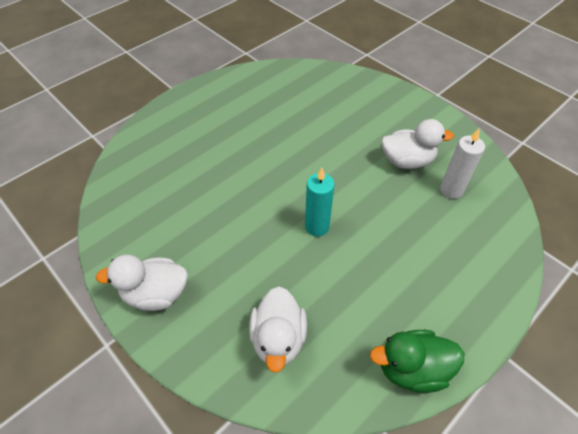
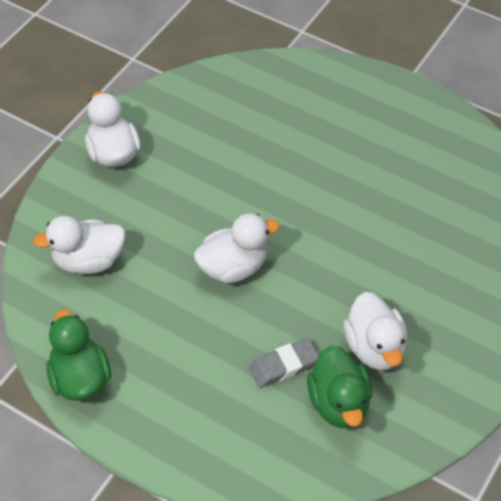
camera: 75 degrees right, 0 degrees up
turquoise candle [305,168,335,237] -> white duck [194,213,280,283]
white candle [440,129,485,199] -> green duck [307,345,372,428]
none -> grey eraser [249,338,319,388]

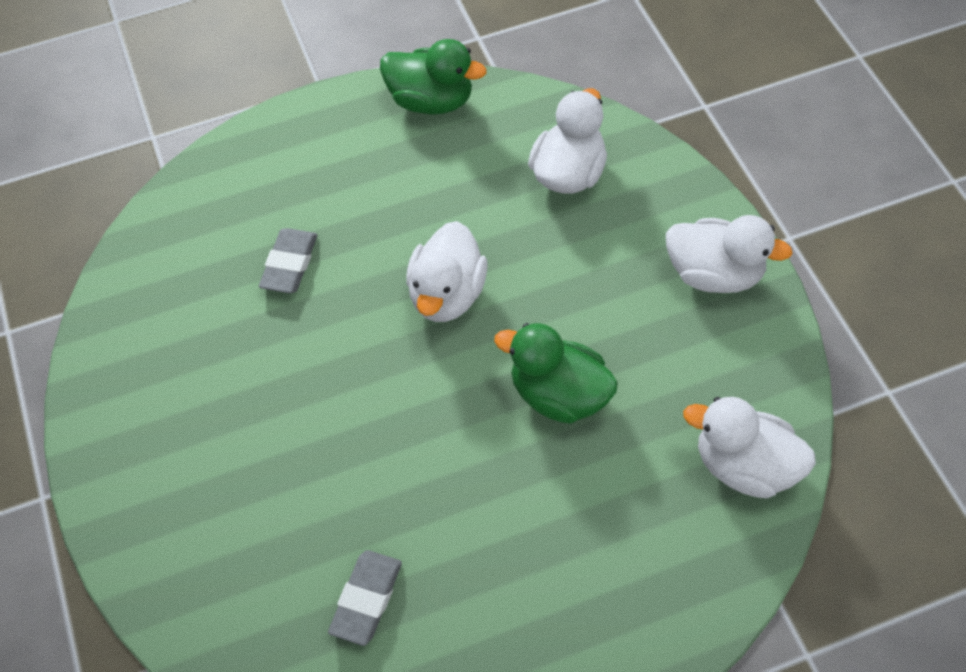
camera: 130 degrees right, 5 degrees up
green duck [307,345,372,428] -> green duck moved to [494,323,618,424]
white duck [343,292,407,370] -> white duck moved to [683,397,816,498]
none -> grey eraser [328,550,402,646]

